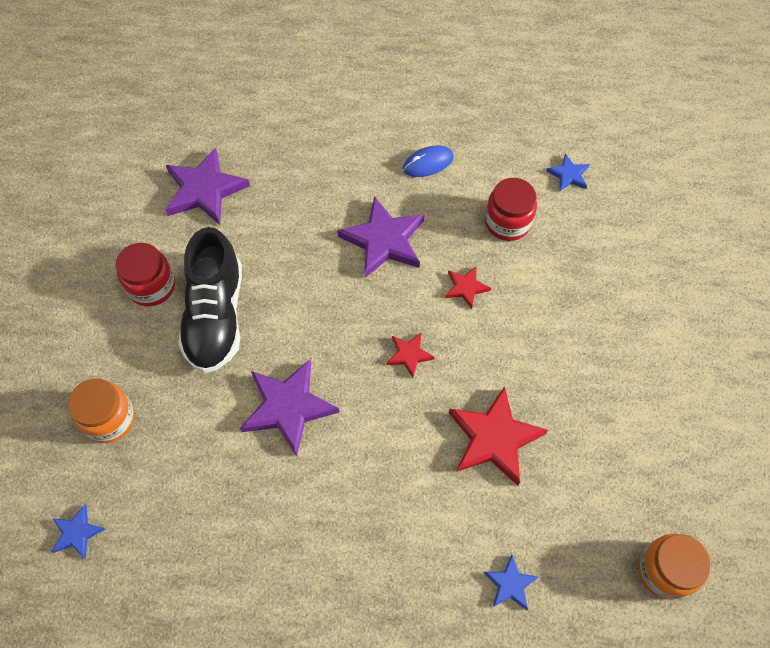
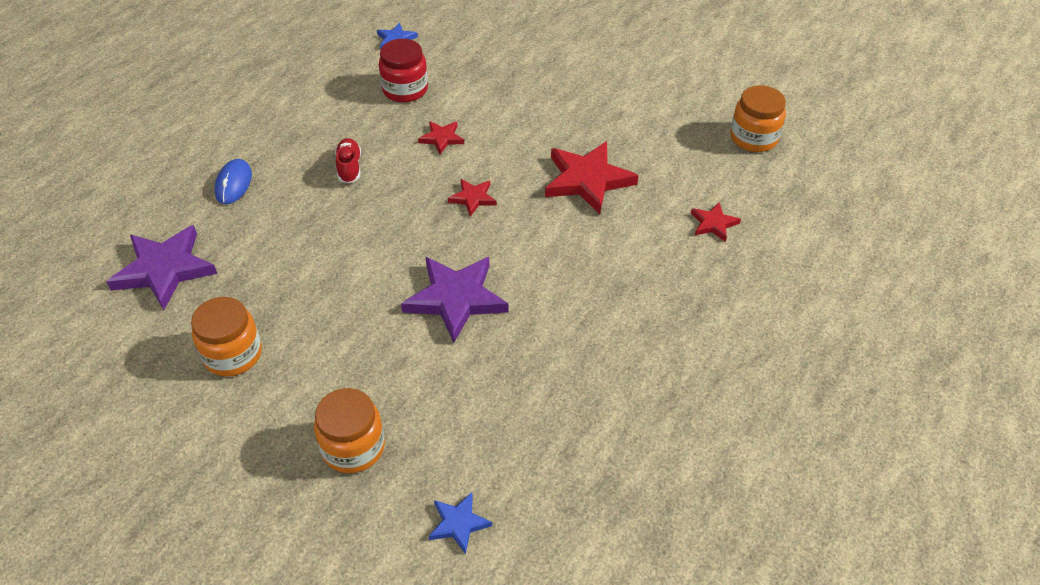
camera: 60 degrees left, 15 degrees down
red jar [116,243,175,306] -> orange jar [191,297,262,376]
black shoe [178,227,242,373] -> none
purple star [337,196,425,278] -> red shoe [335,138,361,183]
blue mouse [403,145,454,177] -> blue mouse moved to [214,159,252,204]
blue star [484,555,538,610] -> red star [691,202,741,242]

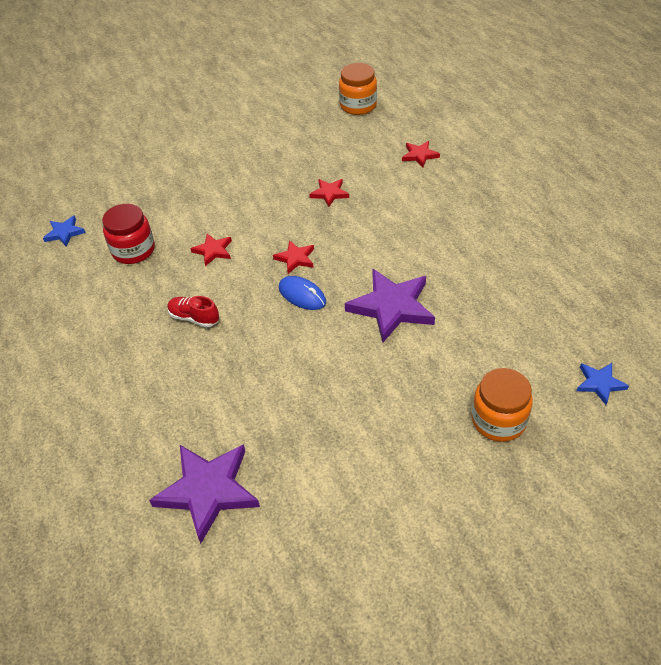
camera: 55 degrees left, 0 degrees up
orange jar [191,297,262,376] -> none
blue mouse [214,159,252,204] -> blue mouse moved to [279,276,326,310]
red star [545,141,639,215] -> red star [309,179,349,207], size x0.51

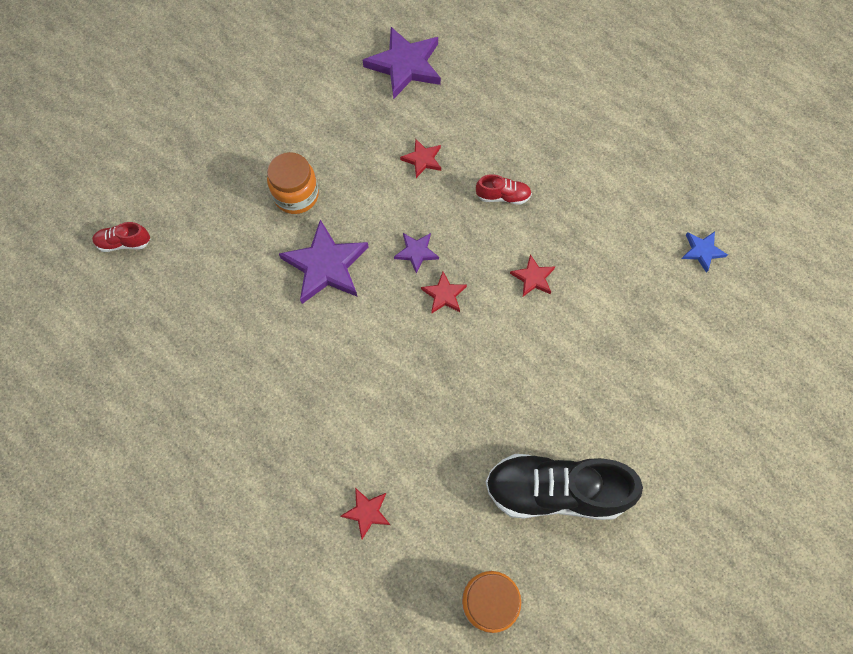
camera: 155 degrees right, 20 degrees up
red jar [102,204,155,264] -> none
blue mouse [279,276,326,310] -> purple star [394,233,439,274]
red star [309,179,349,207] -> red star moved to [400,139,441,178]
orange jar [472,368,533,442] -> orange jar moved to [267,152,319,214]
blue star [576,363,629,405] -> red shoe [92,222,150,252]
none -> black shoe [485,454,643,520]

